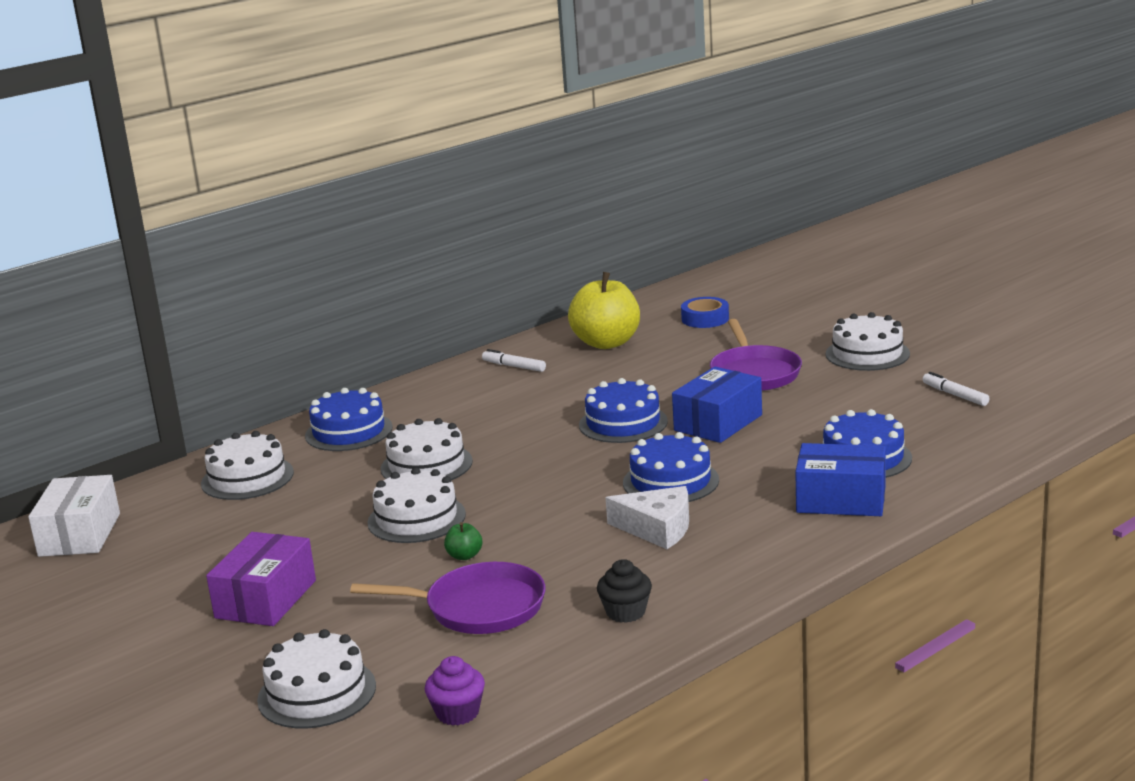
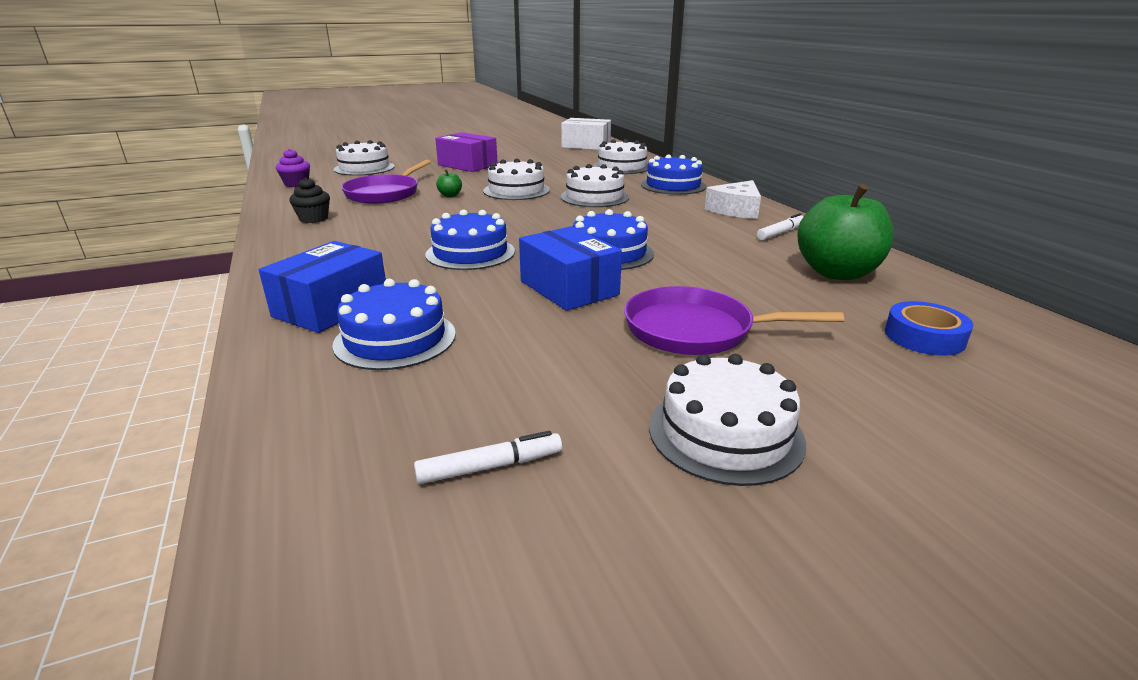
camera: 105 degrees right, 5 degrees up
yellow apple [568,272,640,349] -> green apple [797,184,894,280]
white cheese [605,486,689,549] -> white cheese moved to [705,180,761,219]

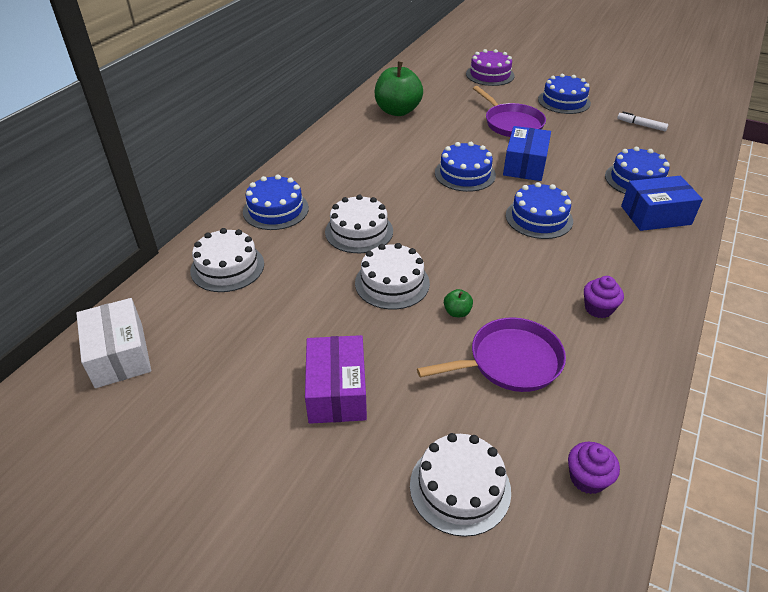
camera: 130 degrees left, 15 degrees up
black cupcake [289,178,330,223] -> none
white cake [649,354,806,486] -> blue cake [538,74,591,114]
white cheese [705,180,761,219] -> none
white marker [757,213,804,240] -> none
blue tape [885,301,973,356] -> none
none -> purple cake [466,49,515,86]
none -> purple cupcake [584,276,624,318]

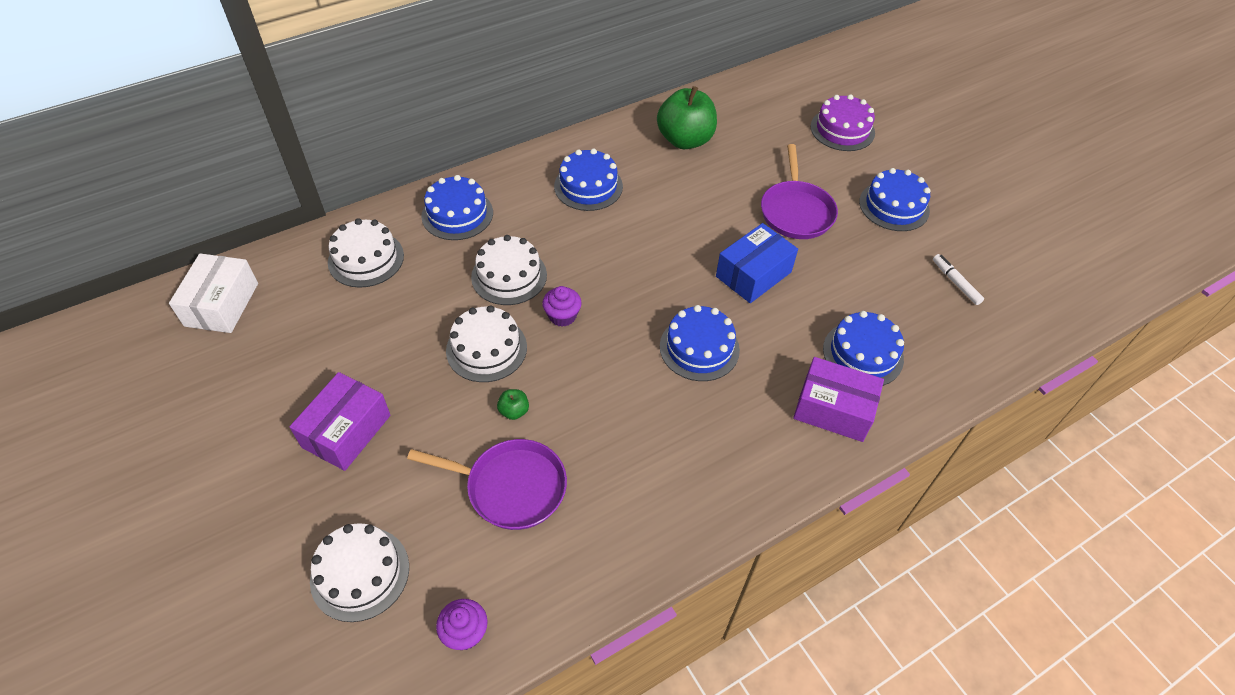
camera: 30 degrees right, 10 degrees up
blue cake [435,142,496,192] -> blue cake moved to [554,149,623,211]
purple cupcake [584,276,624,318] -> purple cupcake moved to [542,286,582,327]
blue box [621,176,703,231] -> purple box [793,357,884,442]

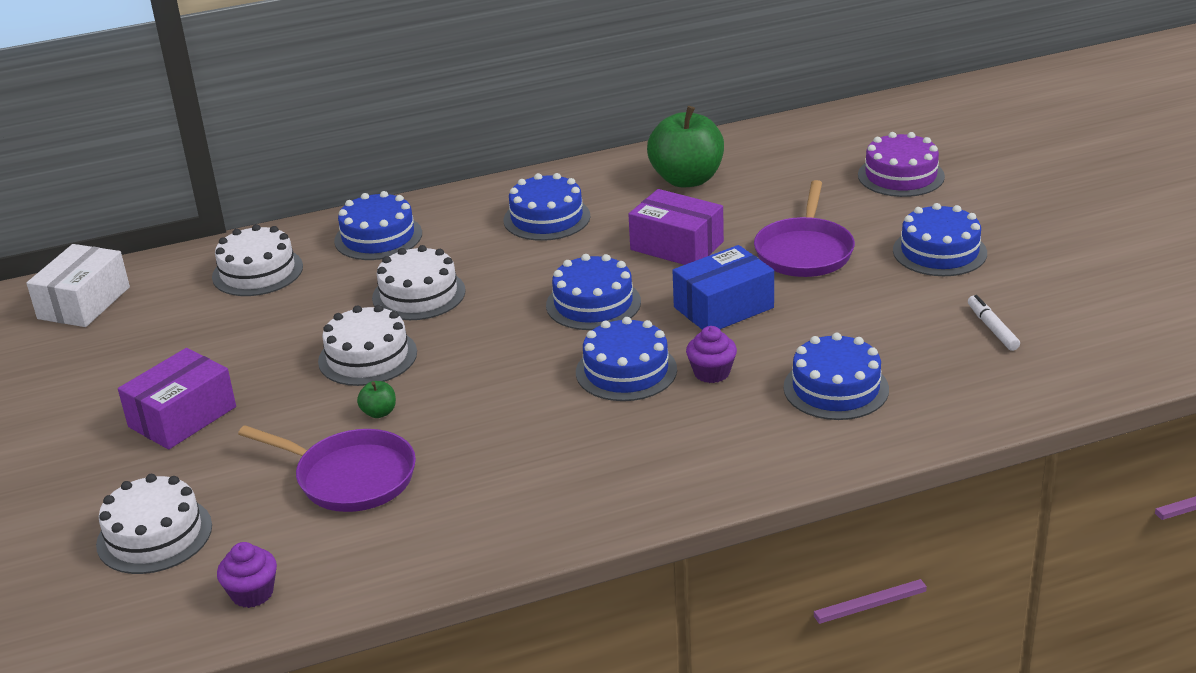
camera: 15 degrees right, 20 degrees down
purple cupcake [542,286,582,327] -> purple cupcake moved to [686,326,737,383]
purple box [793,357,884,442] -> purple box moved to [628,189,724,265]
none -> blue cake [546,254,641,330]

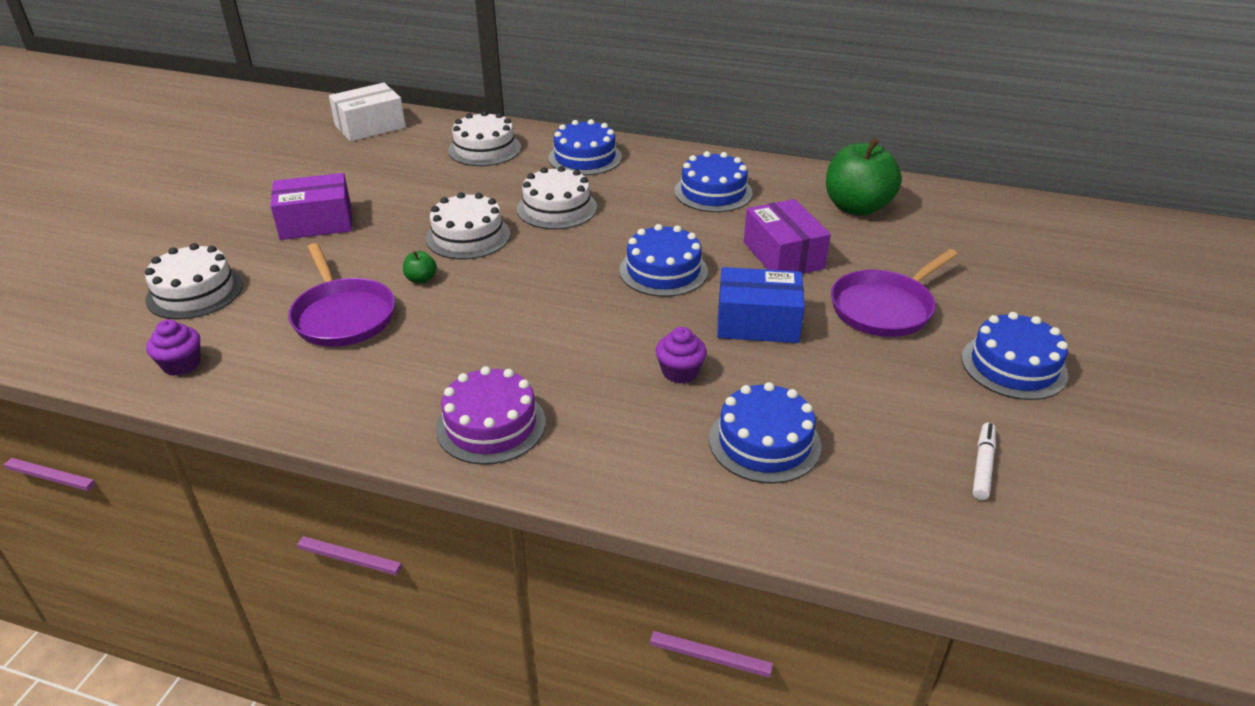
camera: 35 degrees right, 5 degrees up
blue cake [576,317,677,401] -> none
purple cake [858,132,945,197] -> purple cake moved to [436,366,546,465]

